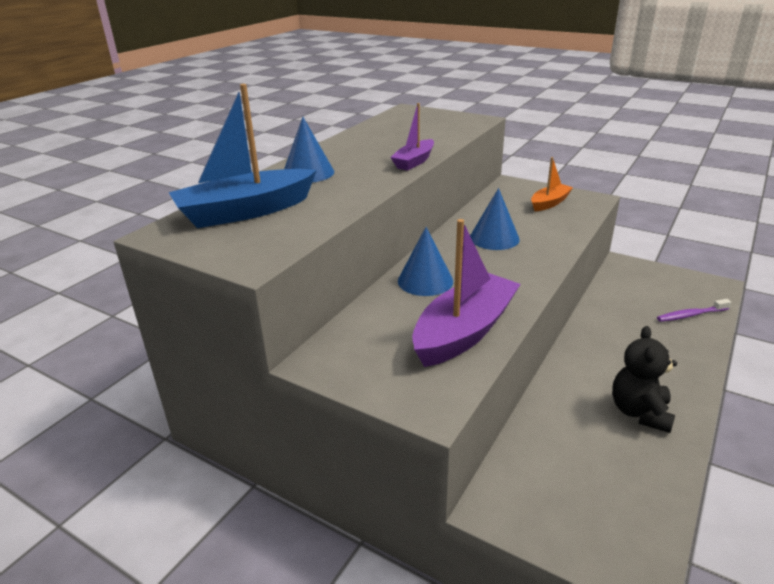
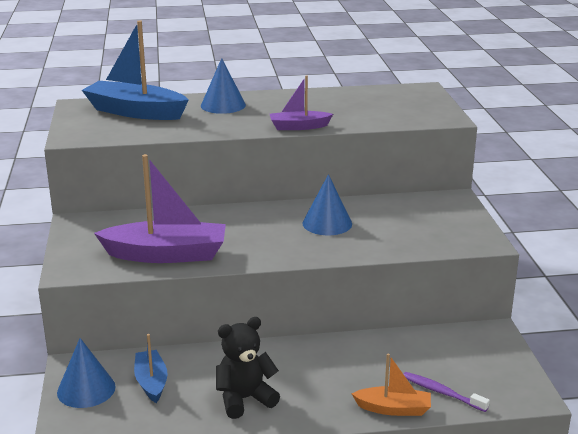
camera: 50 degrees right, 5 degrees down
blue cone [398,227,453,296] -> blue cone moved to [57,338,116,408]
orange boat [531,157,573,212] -> orange boat moved to [351,353,431,416]
none -> blue boat [134,334,167,403]

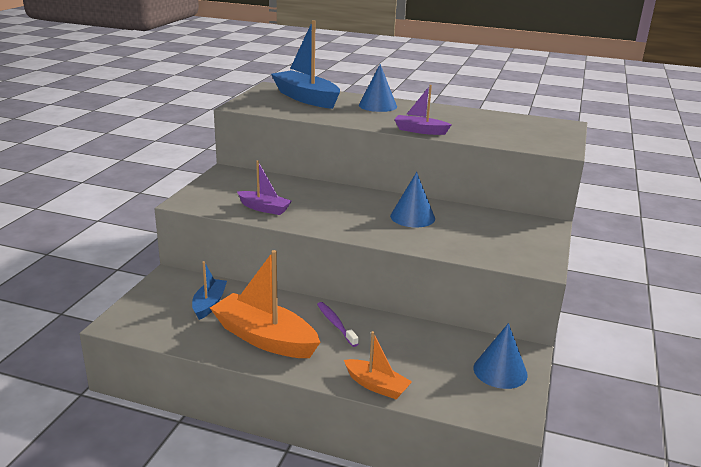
camera: 25 degrees right, 0 degrees up
blue cone [57,338,116,408] -> blue cone moved to [474,323,528,389]
purple boat [94,154,226,263] -> purple boat [237,161,292,215], size x0.55
black teddy bear [216,317,280,419] -> orange boat [210,250,321,358]
purple toothbrush [404,372,490,412] -> purple toothbrush moved to [317,302,359,347]

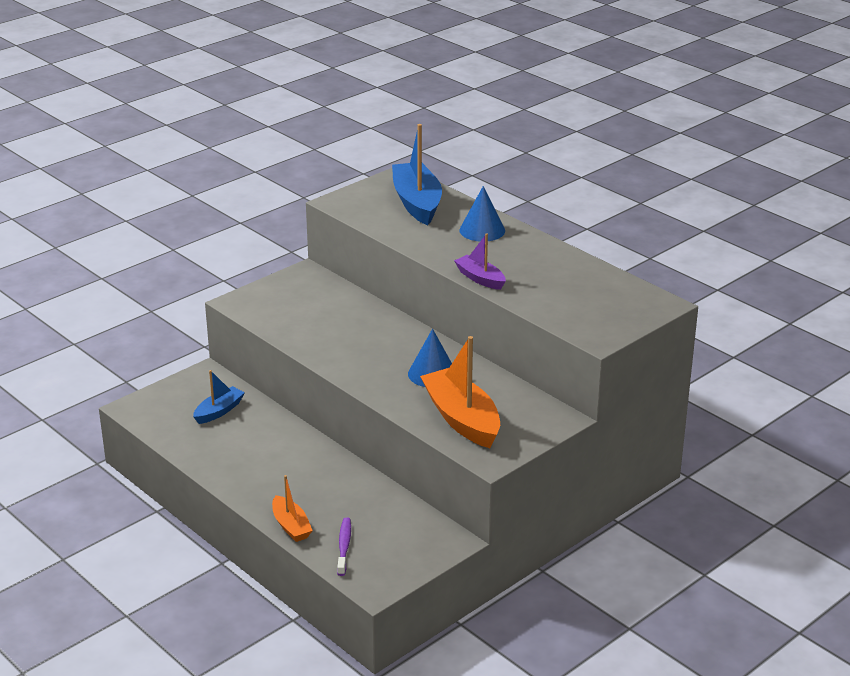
camera: 30 degrees right, 5 degrees up
orange boat [210,250,321,358] -> orange boat moved to [420,336,500,448]
purple boat [237,161,292,215] -> none
purple toothbrush [317,302,359,347] -> purple toothbrush moved to [337,518,351,576]
blue cone [474,323,528,389] -> none

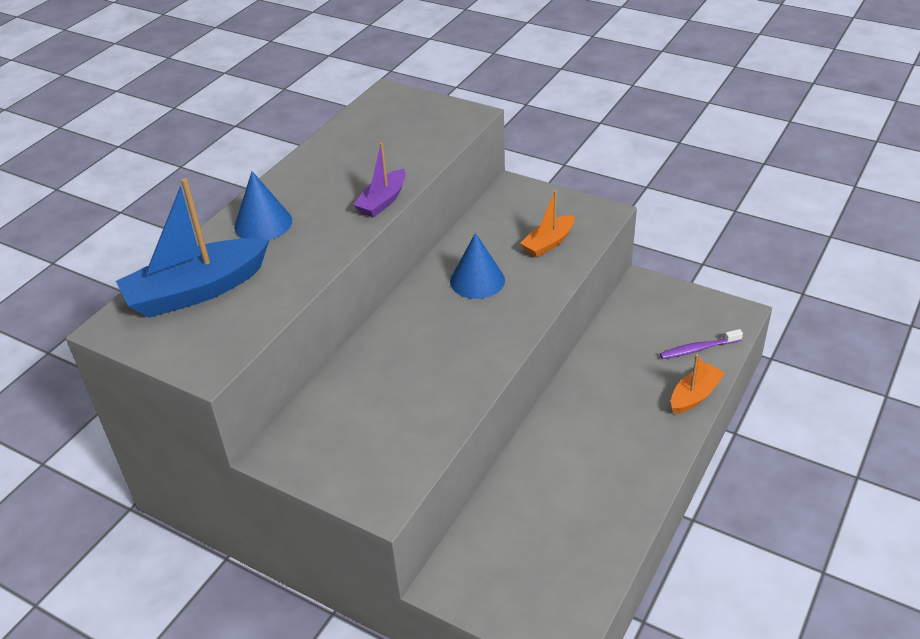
camera: 105 degrees left, 10 degrees up
blue boat [193,370,245,424] -> none
orange boat [420,336,500,448] -> orange boat [520,190,575,257], size x0.55

